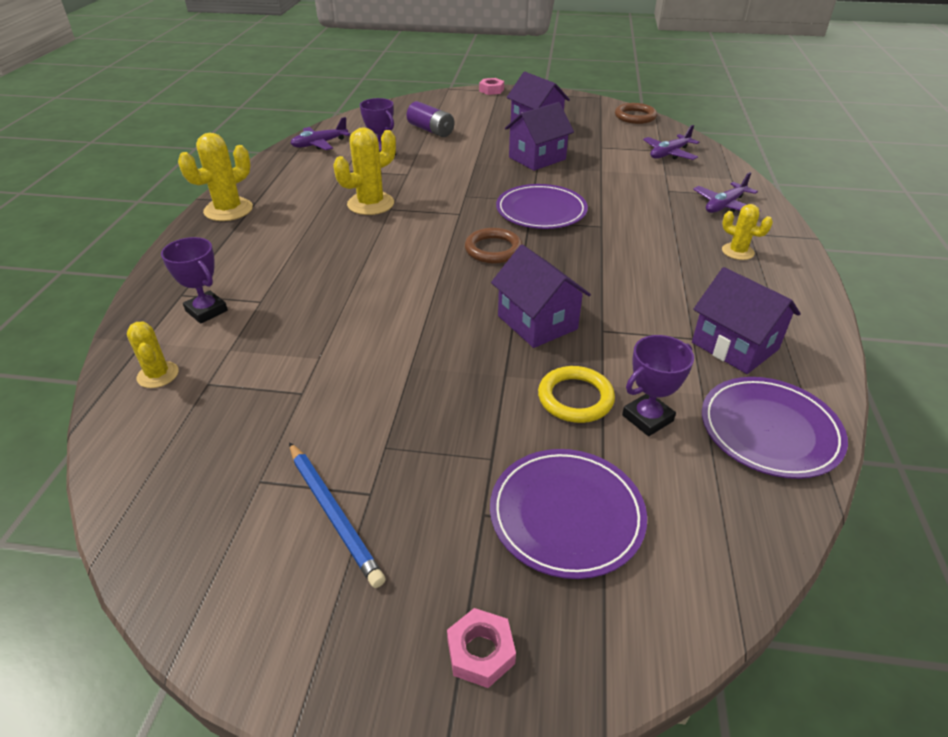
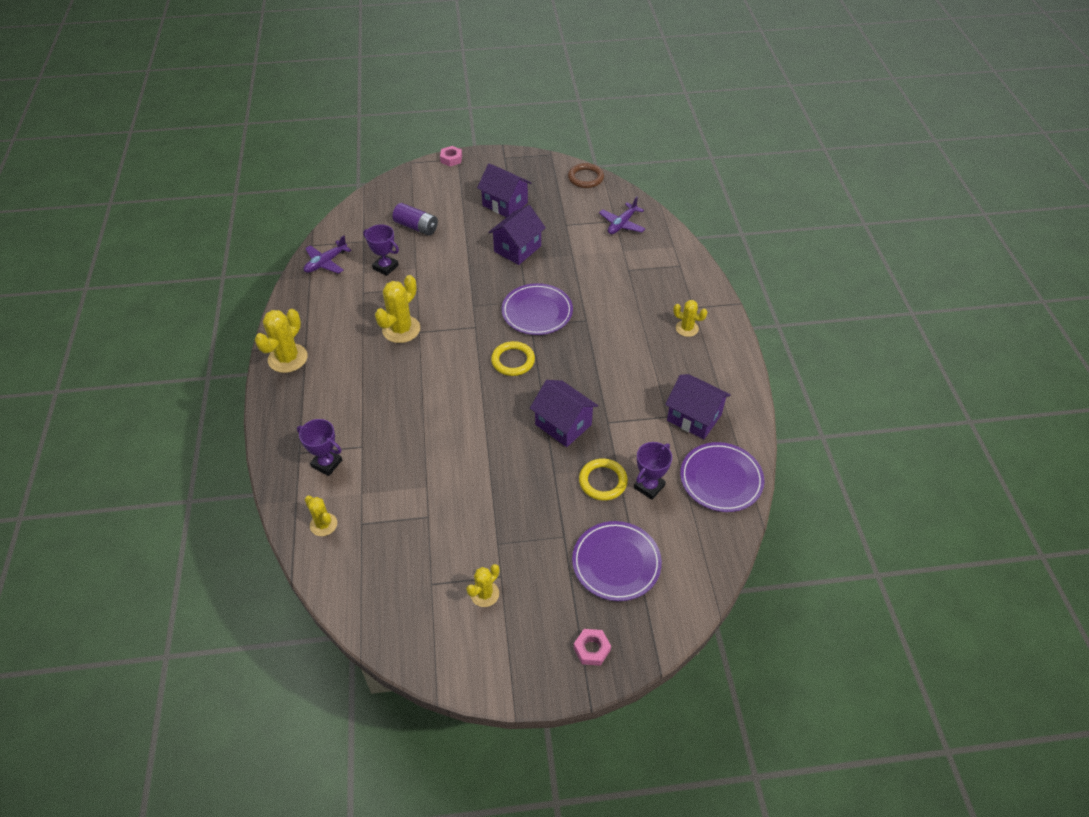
camera: 15 degrees left, 10 degrees up
blue pencil [289,442,386,588] -> yellow cactus [466,564,500,607]
brown ring [465,228,523,263] -> yellow ring [491,341,535,376]
purple plane [693,172,761,213] -> none

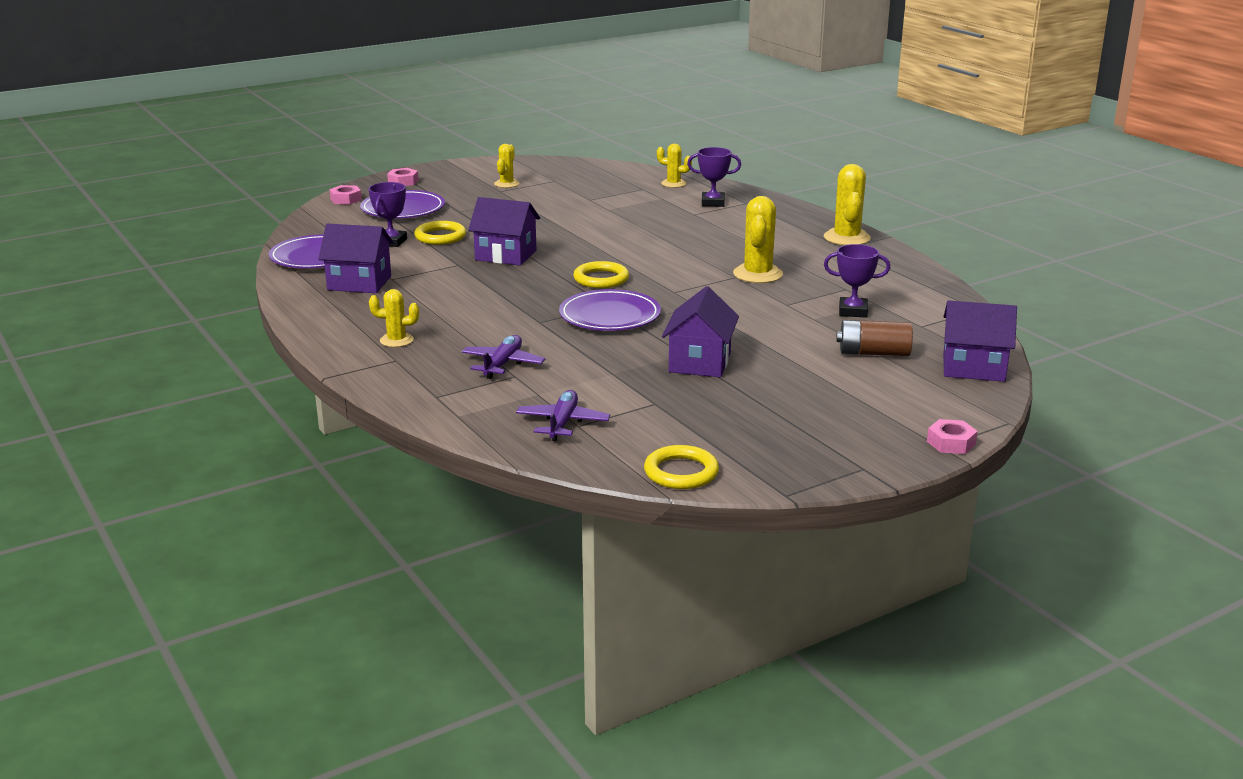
camera: 155 degrees right, 25 degrees down
purple plane [304,235,351,274] -> purple plane moved to [462,335,545,379]
purple battery [393,203,438,235] -> brown battery [836,320,913,356]
purple house [477,163,531,217] -> purple house moved to [943,300,1017,382]
brown ring [568,163,604,188] -> yellow ring [644,445,719,489]
none -> pink nut [330,185,362,205]

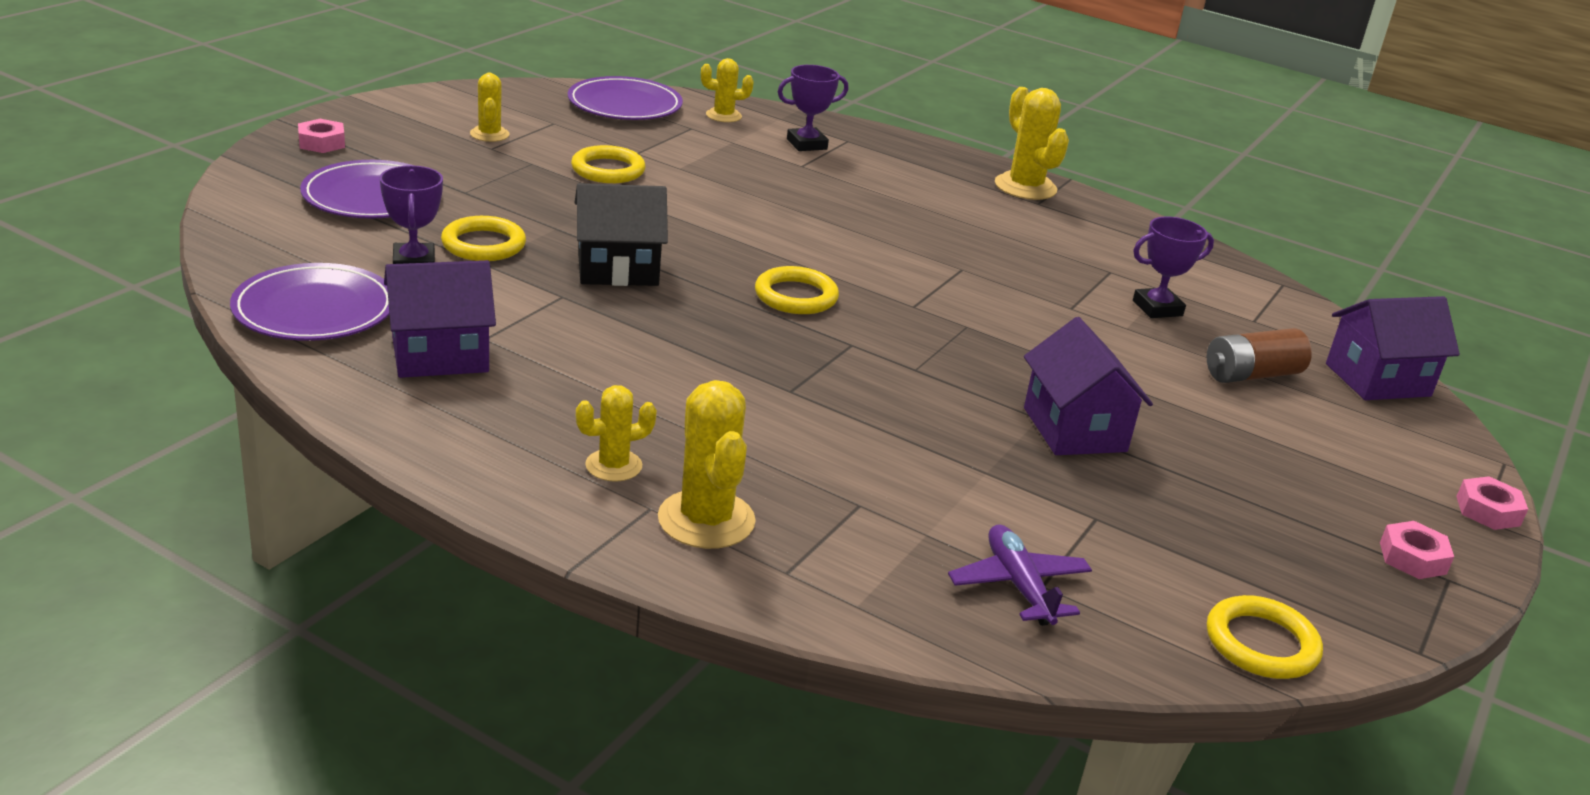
camera: 30 degrees left, 5 degrees up
pink nut [330,185,362,205] -> pink nut moved to [1380,521,1454,579]
purple plane [462,335,545,379] -> none
purple house [468,197,540,265] -> black house [574,183,668,286]
purple plate [559,289,661,331] -> purple plate moved to [568,76,683,120]
yellow cactus [733,196,783,283] -> yellow cactus moved to [658,380,756,549]
none -> yellow ring [571,145,646,183]

